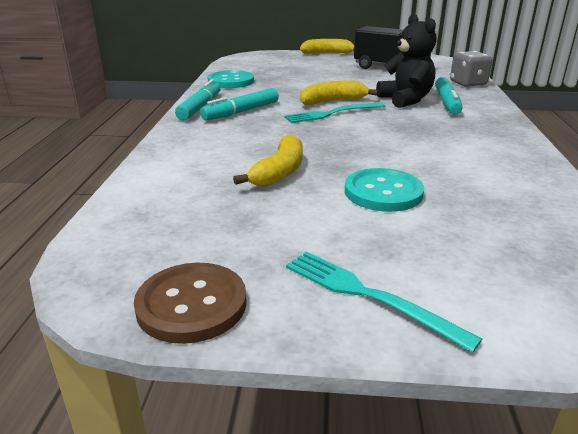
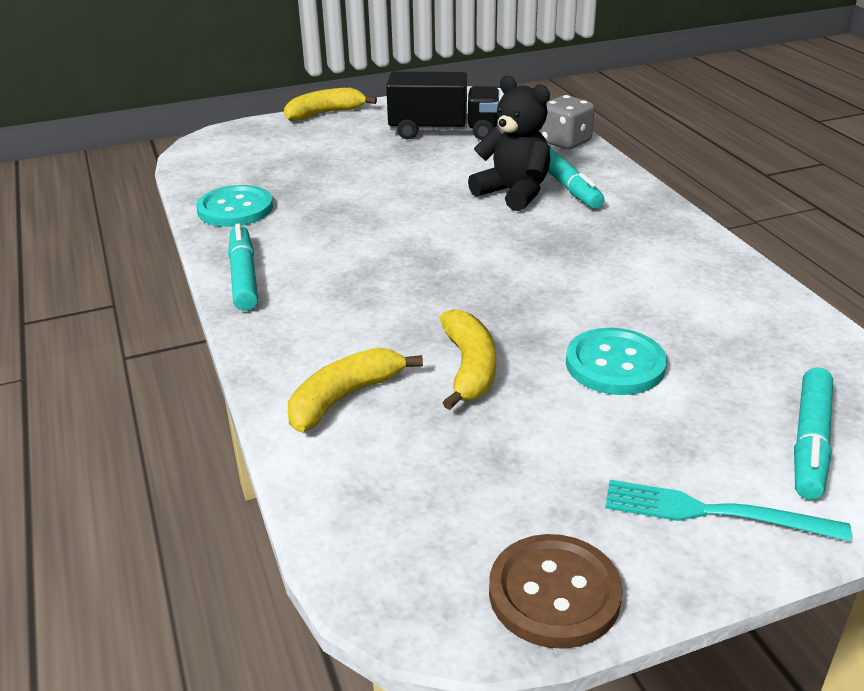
camera: 25 degrees left, 5 degrees up
turquoise marker [200,88,279,120] -> turquoise marker moved to [794,368,833,500]
turquoise fork [284,103,386,123] -> none
yellow banana [300,81,378,105] -> yellow banana moved to [288,348,423,432]

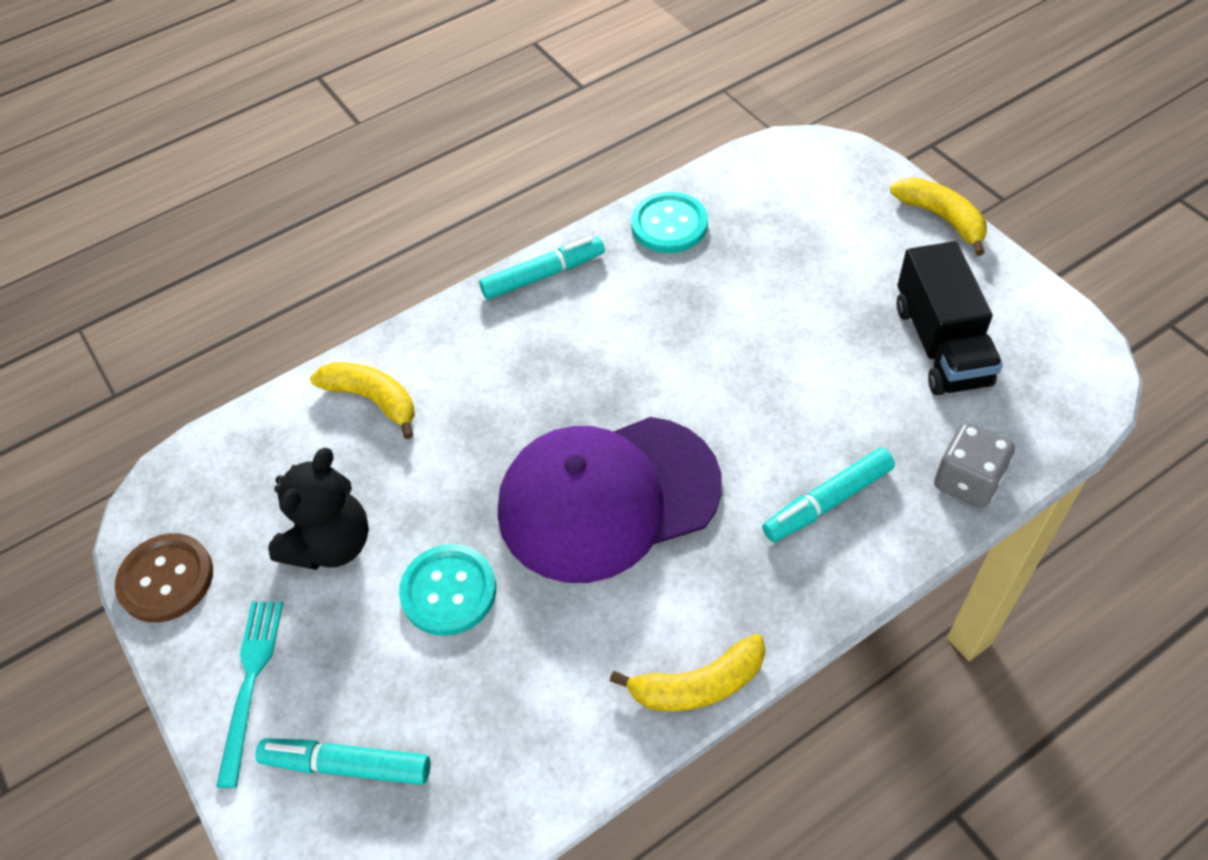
camera: 80 degrees right, 20 degrees up
yellow banana [440,309,496,410] -> yellow banana moved to [610,633,766,711]
black teddy bear [468,76,550,211] -> black teddy bear moved to [268,448,369,570]
none -> purple cap [498,417,722,583]

